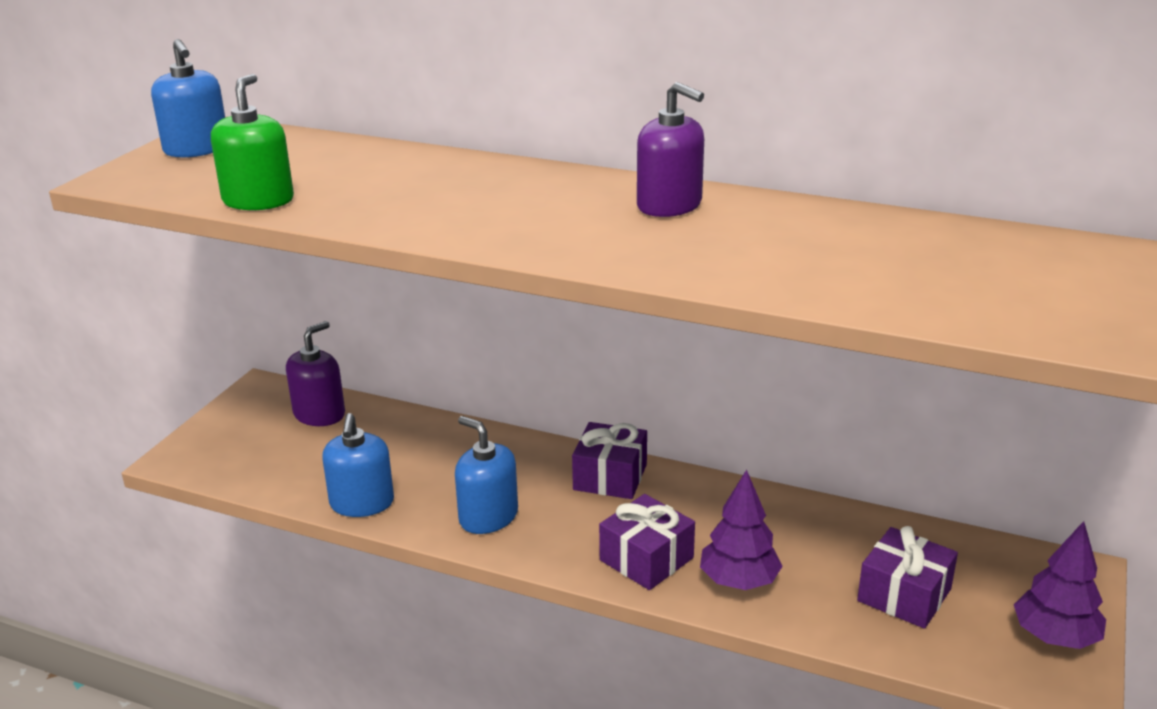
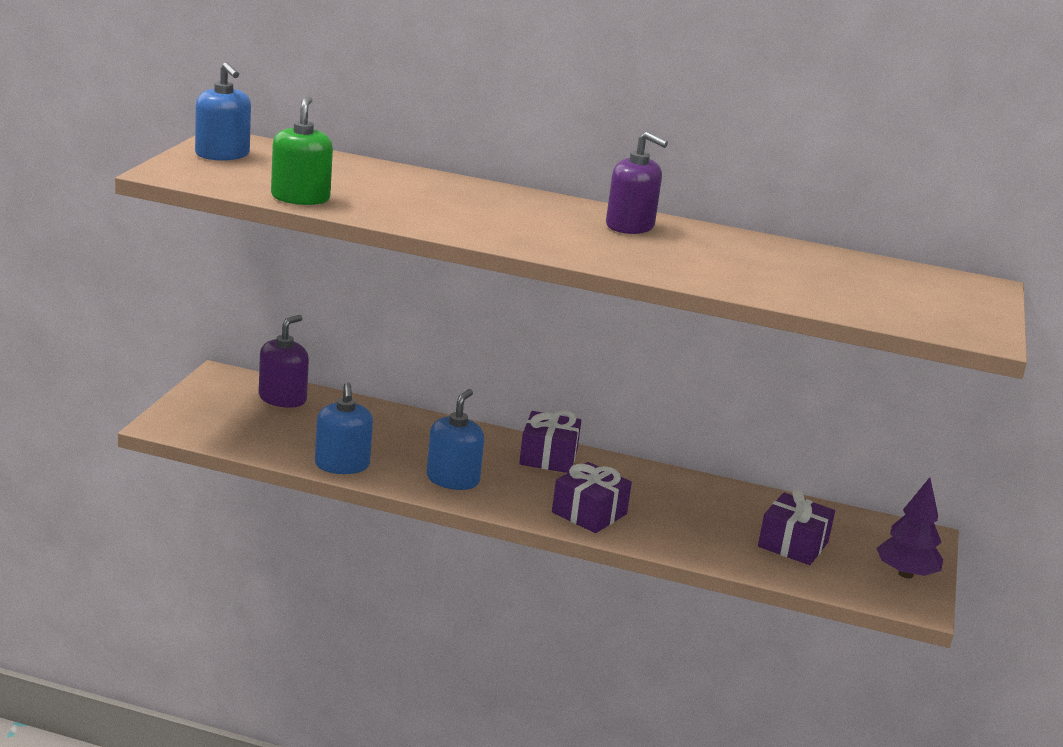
camera: 10 degrees left, 5 degrees down
blue soap dispenser [455,416,518,534] -> blue soap dispenser turned 75 degrees clockwise [427,389,484,490]
purple tree [700,470,783,590] -> none

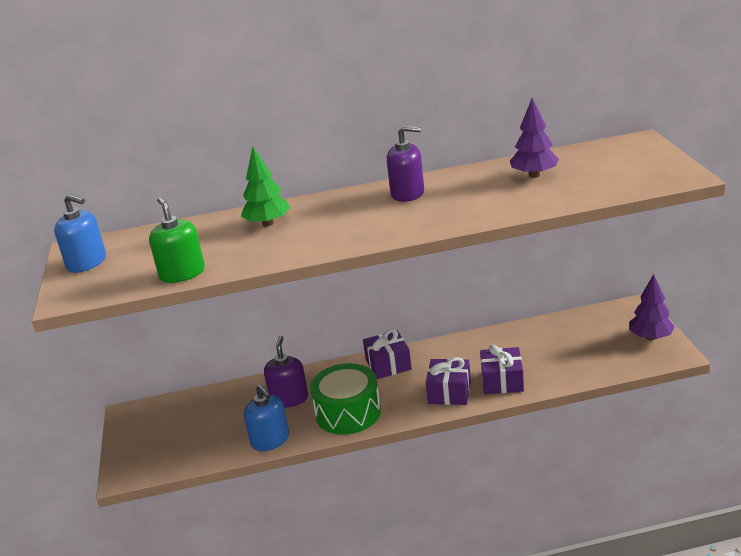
camera: 20 degrees left, 5 degrees up
purple soap dispenser [259,315,309,408] -> purple soap dispenser moved to [264,336,308,407]
blue soap dispenser [427,389,484,490] -> green drum [310,363,381,435]
purple gift [758,489,835,565] -> purple gift moved to [480,344,524,394]
none -> green tree [241,147,291,226]
none -> purple tree [510,98,559,178]

